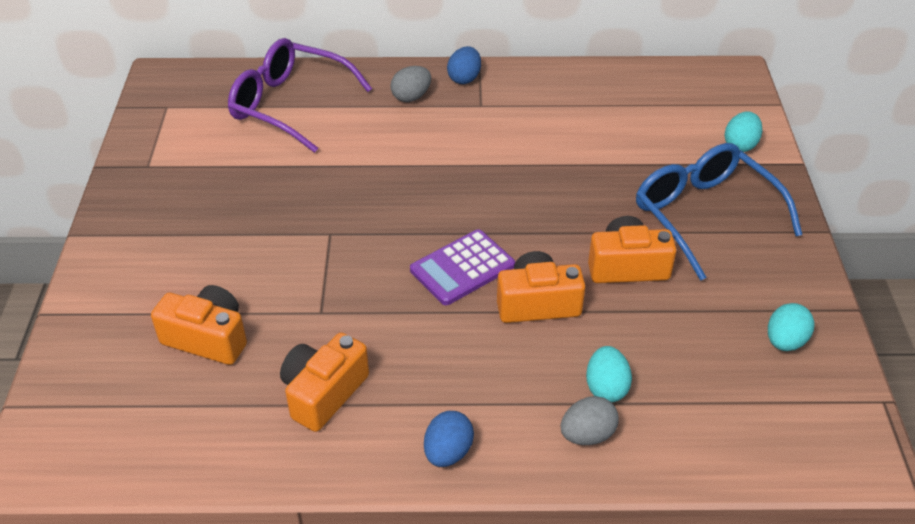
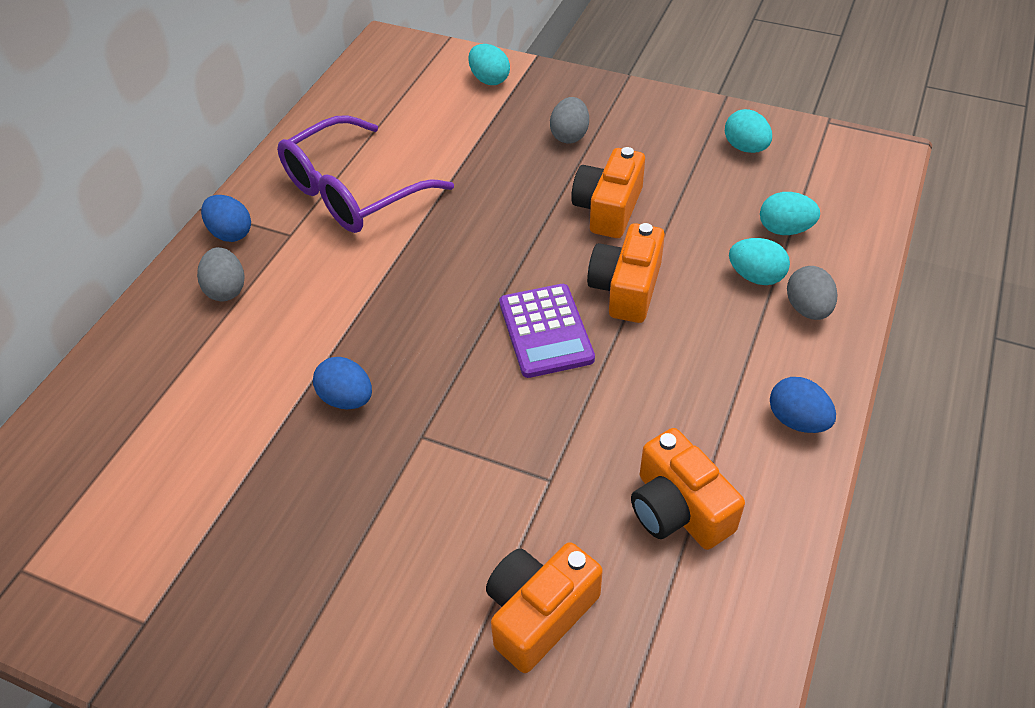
camera: 65 degrees left, 5 degrees up
purple glasses [228,38,372,153] -> purple glasses moved to [277,115,454,233]
blue glasses [636,143,802,281] -> grey egg [550,97,589,143]
none -> blue egg [313,357,372,409]
none -> turquoise egg [760,192,820,235]

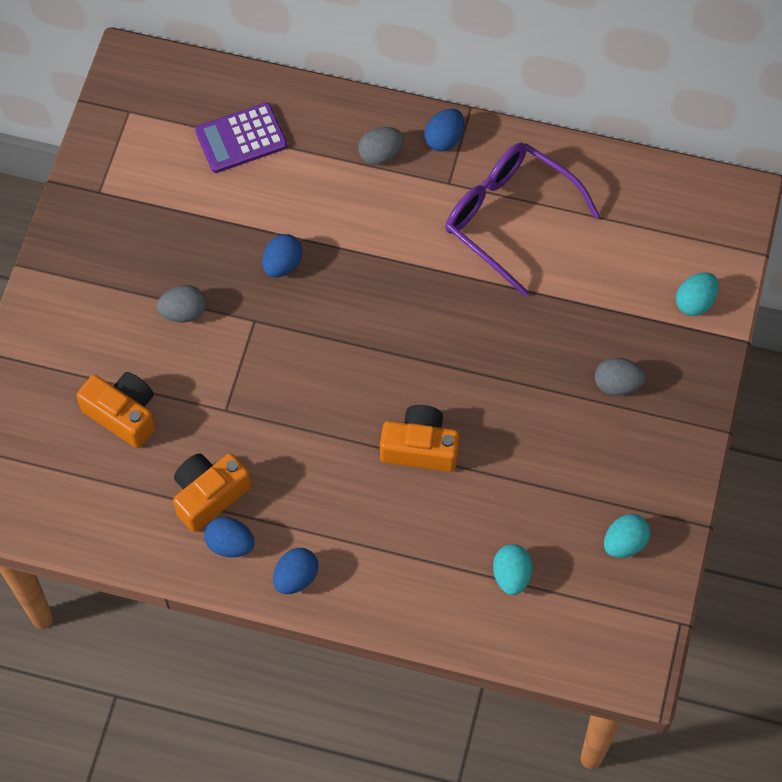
camera: 80 degrees right, 15 degrees up
purple calculator [499,284,595,378] -> purple calculator moved to [195,103,287,173]
orange camera [571,147,645,238] -> none
turquoise egg [729,238,790,285] -> none
grey egg [787,266,837,320] -> grey egg moved to [157,285,206,322]
none -> blue egg [204,517,255,557]

